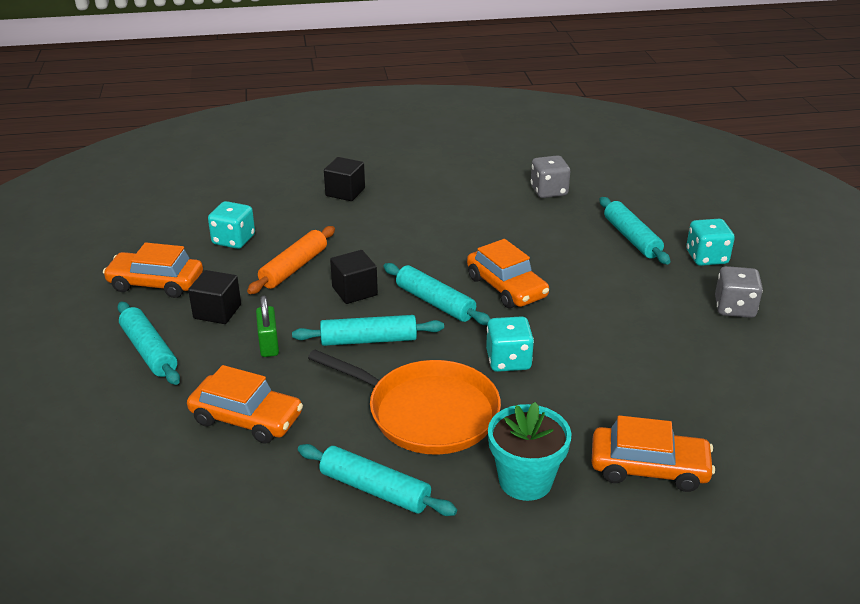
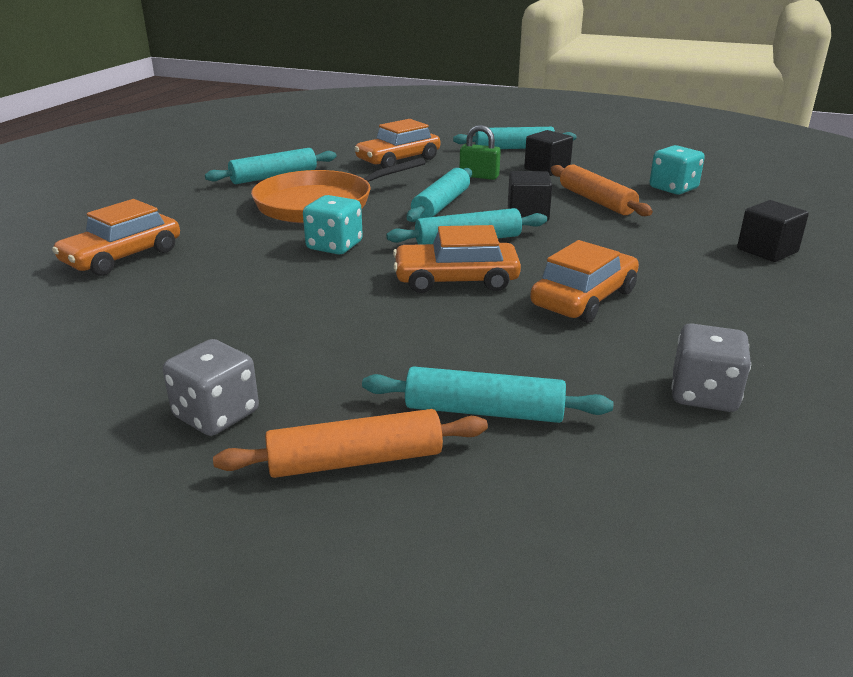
camera: 120 degrees right, 5 degrees down
orange car [103,242,203,298] -> orange car moved to [530,240,639,323]
turquoise flower pot [488,402,571,501] -> none
turquoise dice [686,219,735,266] -> orange rolling pin [213,409,488,478]

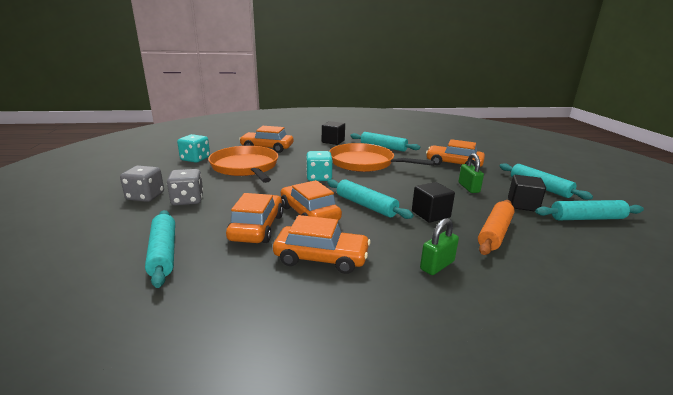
camera: 60 degrees right, 5 degrees down
orange rolling pin [213,409,488,478] -> none
turquoise rolling pin [407,168,472,222] -> turquoise rolling pin moved to [535,200,644,220]
turquoise dice [650,145,705,195] -> turquoise dice moved to [177,134,210,163]
grey dice [671,323,751,412] -> grey dice moved to [167,169,203,205]
black cube [737,200,809,262] -> black cube moved to [322,121,345,145]
none -> orange pan [208,146,278,183]
none -> orange car [226,193,283,243]
none -> green padlock [420,218,459,275]

